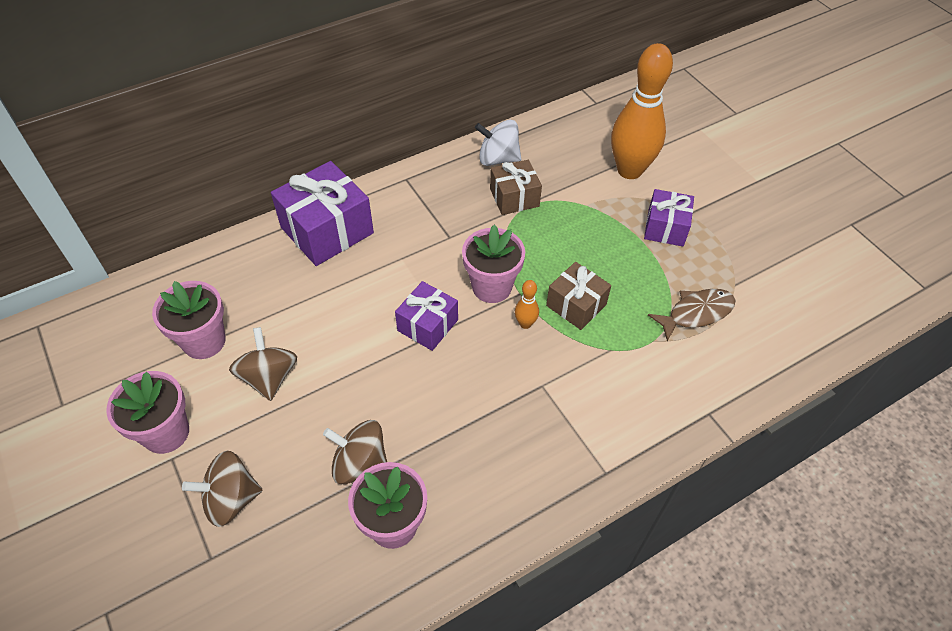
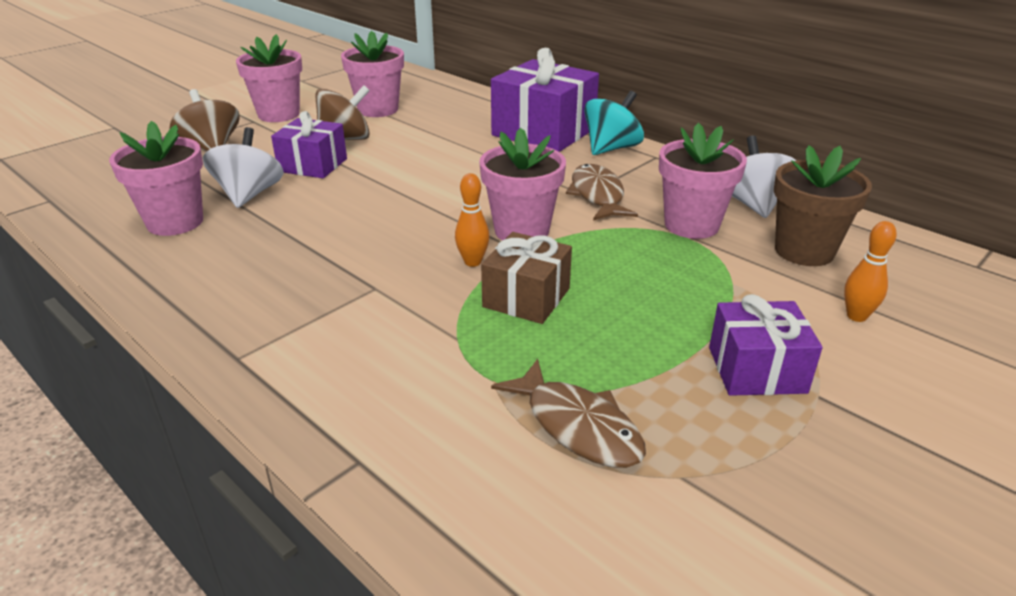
camera: 75 degrees right, 20 degrees down
brown spinning top [323,420,387,484] -> white spinning top [203,127,284,208]
purple gift [395,281,458,351] -> purple gift moved to [271,111,347,178]
brown gift [490,160,542,215] -> pink flower pot [659,123,747,239]
orange bowling pin [611,43,673,179] -> orange bowling pin [844,221,897,322], size x0.41
none -> brown fish [566,164,638,221]
none -> turquoise spinning top [584,91,644,155]
none -> brown flower pot [774,145,872,266]

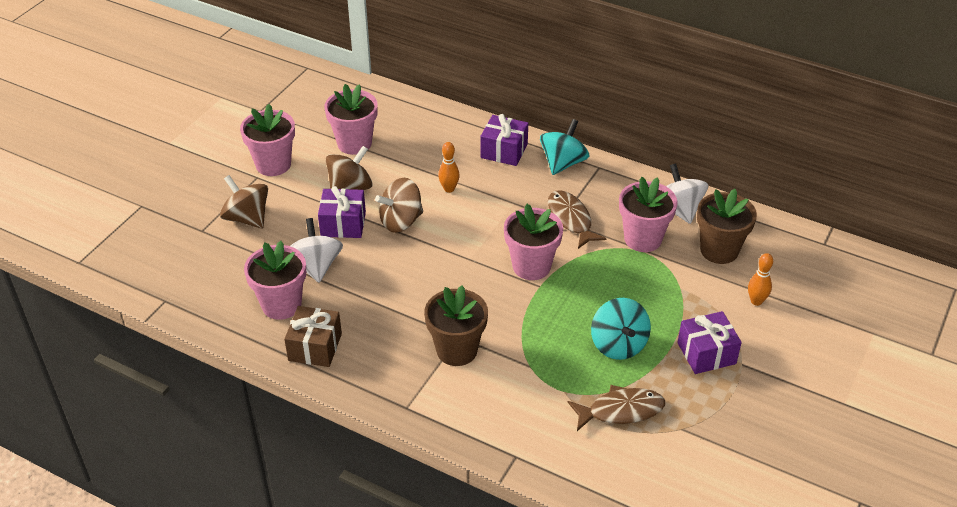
camera: 15 degrees left, 10 degrees up
orange bowling pin [455,173,490,267] -> orange bowling pin moved to [438,142,460,193]
brown gift [481,232,572,324] -> brown gift moved to [284,306,342,367]
purple gift [491,48,599,152] -> purple gift [480,114,528,166], size x0.60
brown fish [491,359,646,468] -> brown fish turned 45 degrees counterclockwise [568,385,665,431]
none -> brown spinning top [375,178,423,233]
none -> brown flower pot [424,285,488,366]
none -> turquoise spinning top [591,298,651,360]

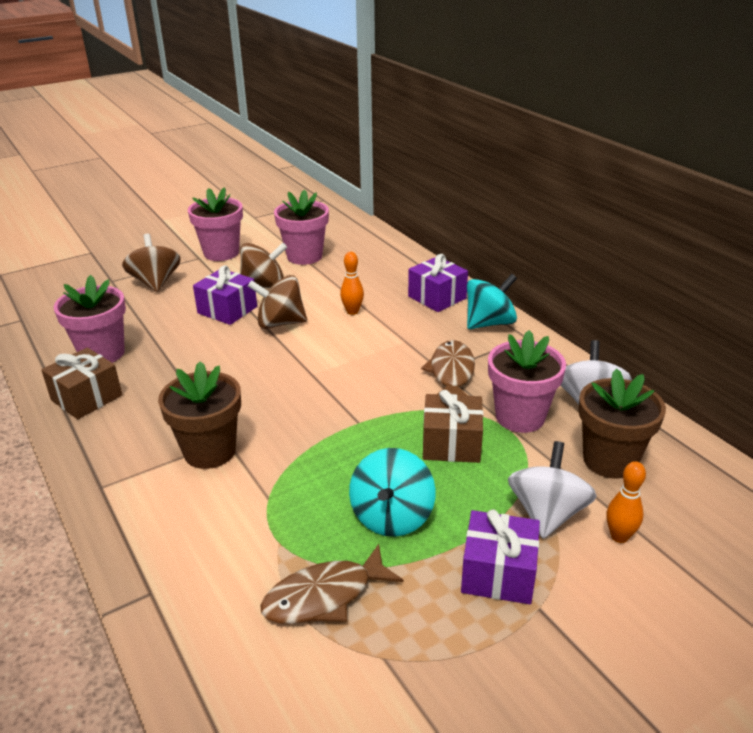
camera: 30 degrees right, 10 degrees down
white spinning top [290,218,343,283] -> white spinning top moved to [508,441,597,539]
pink flower pot [504,204,563,280] -> none
brown fish [568,385,665,431] -> brown fish turned 135 degrees clockwise [260,544,403,624]
none -> brown gift [423,390,483,463]

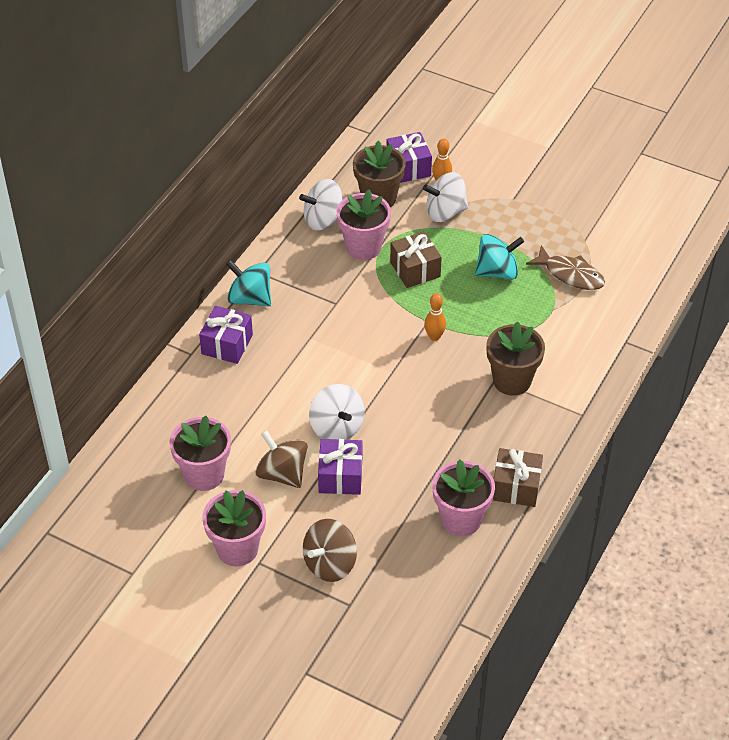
camera: 120 degrees left, 15 degrees up
brown spinning top [248,275,307,329] -> white spinning top [309,384,365,440]
orange bowling pin [340,252,364,315] -> orange bowling pin moved to [424,293,446,341]
brown fish [421,340,475,396] -> none
purple gift [461,509,540,604] -> purple gift moved to [386,132,432,183]

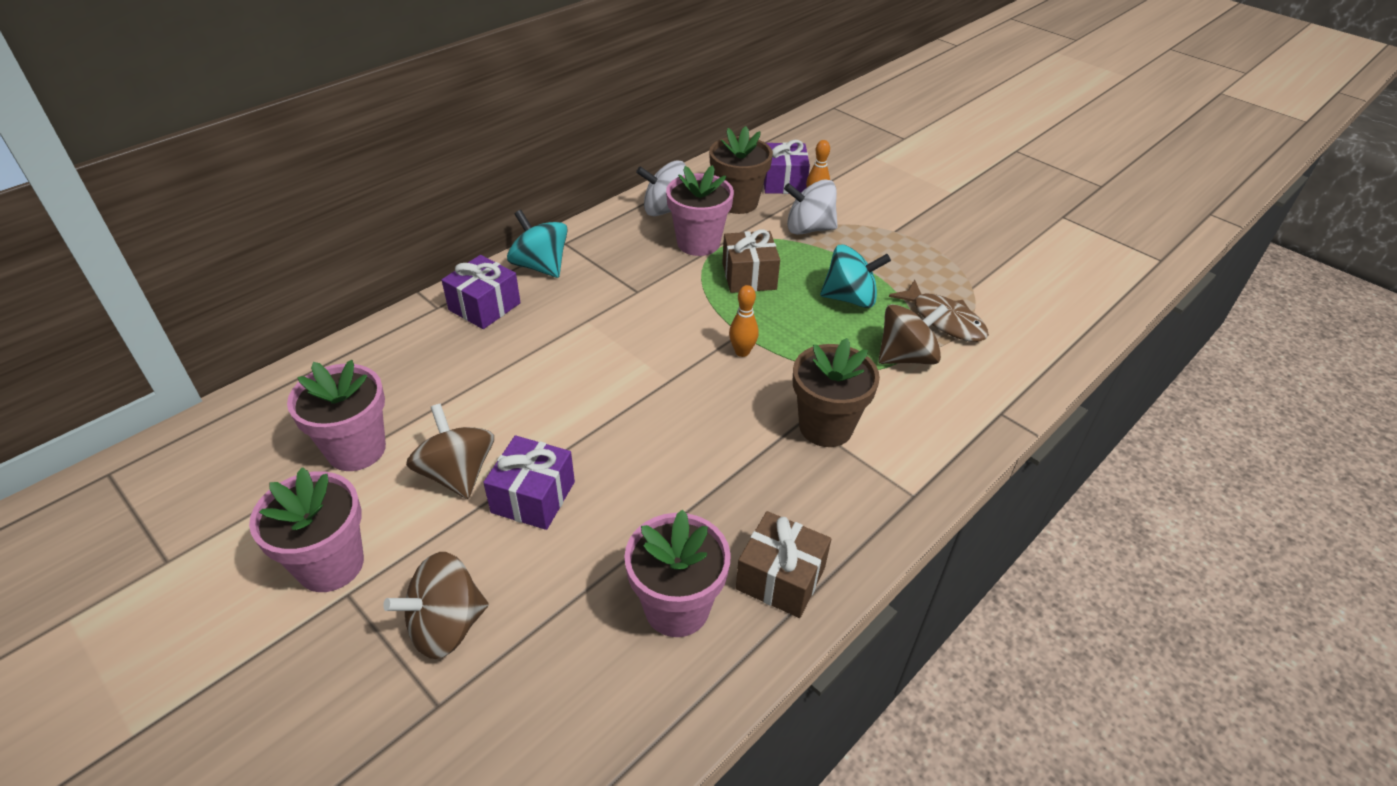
camera: 15 degrees right, 5 degrees down
white spinning top [309,384,365,440] -> none
none -> brown spinning top [878,303,948,364]

